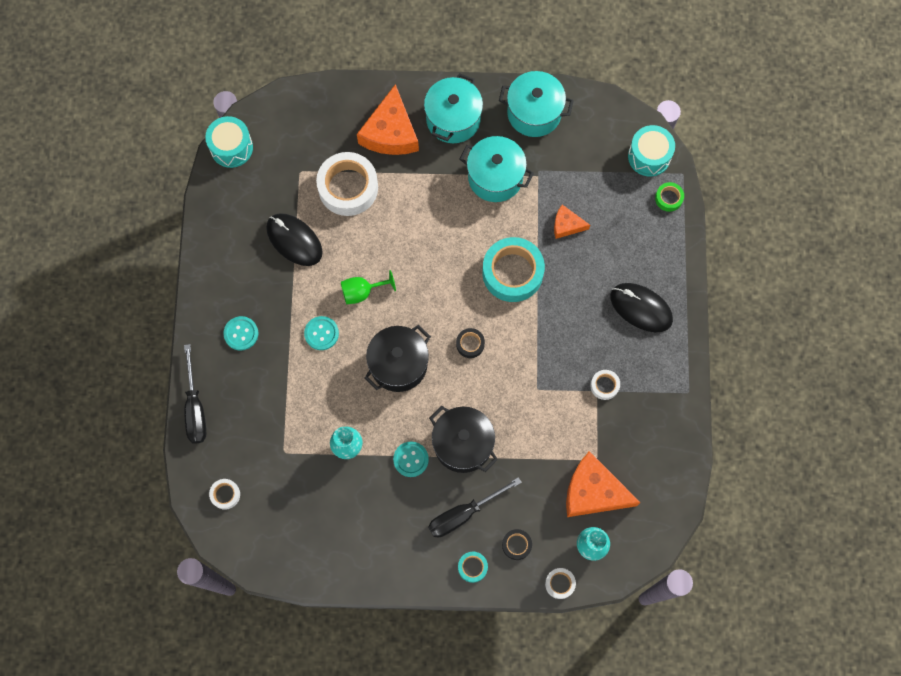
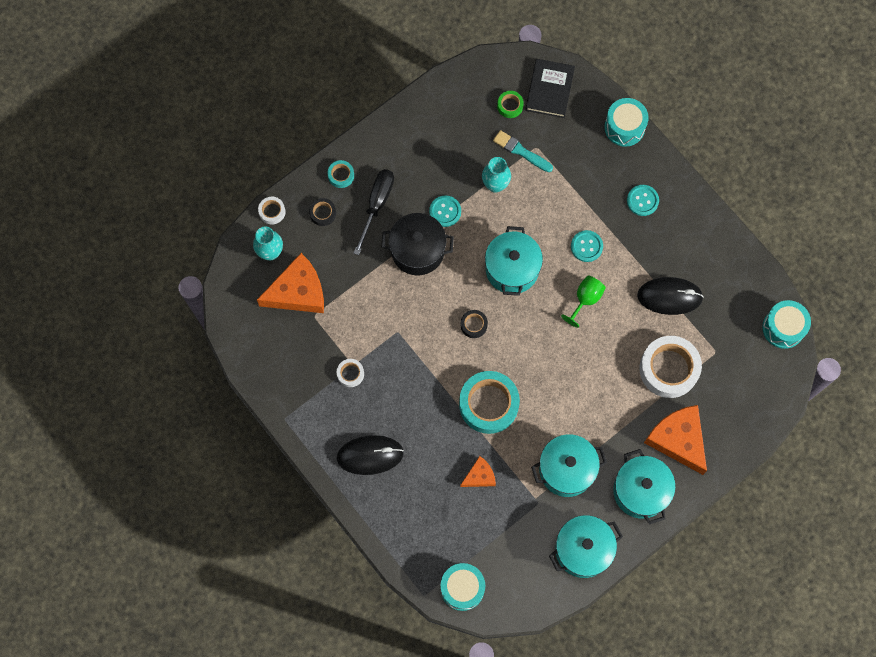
camera: 140 degrees right, 0 degrees up
black screwdriver [184,344,206,444] -> turquoise drum [604,98,649,147]
white tape [209,479,240,510] -> black book [525,59,575,118]
black pot [364,325,431,392] -> turquoise pot [485,226,543,296]
green tape [655,182,684,212] -> green tape moved to [497,91,524,118]
none -> turquoise brush [493,130,553,172]

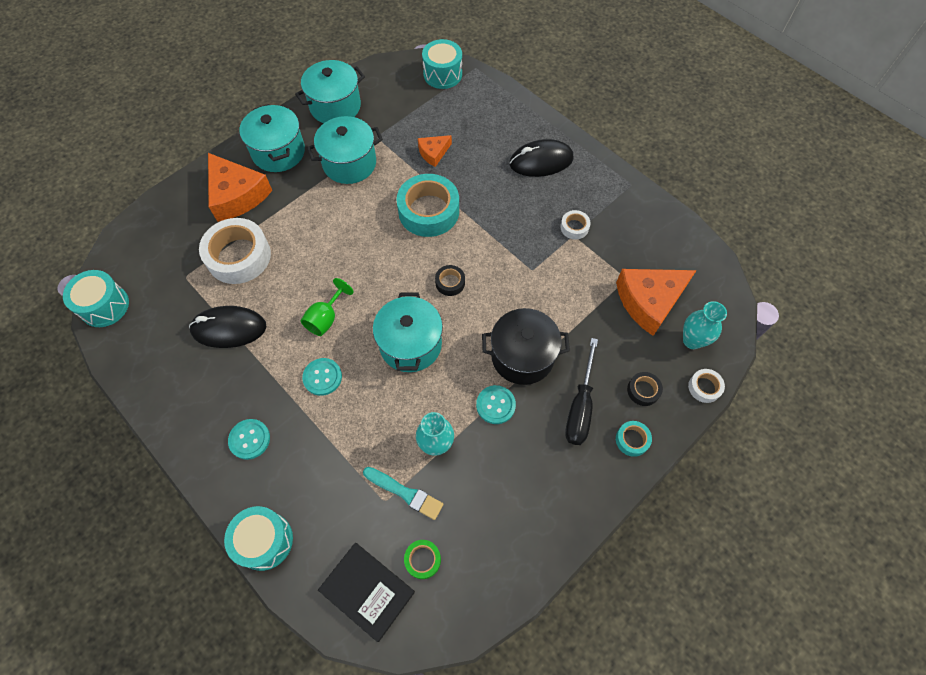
camera: 175 degrees right, 10 degrees down
black book [525,59,575,118] -> black book turned 60 degrees counterclockwise [318,543,415,642]

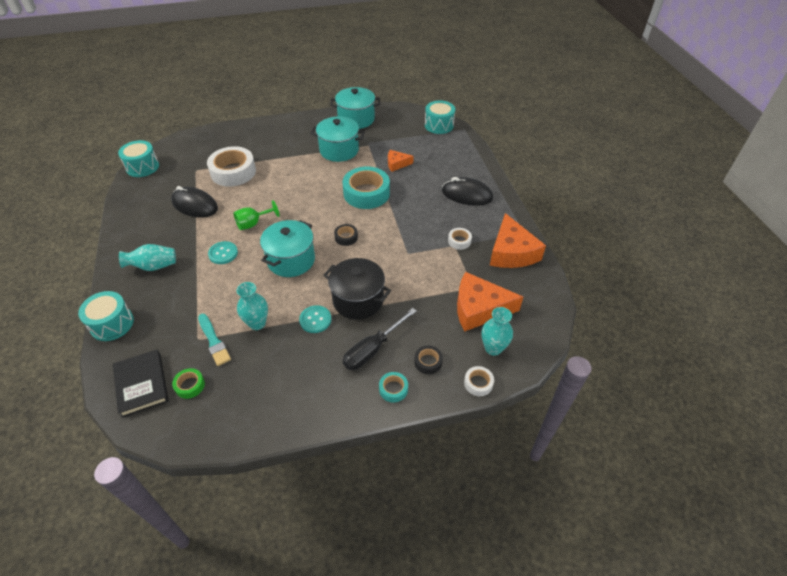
camera: 30 degrees right, 15 degrees down
orange cheese [208,153,272,222] -> orange cheese moved to [490,213,546,268]
turquoise button [228,419,270,460] -> turquoise vase [119,244,176,271]
turquoise pot [239,104,305,172] -> none

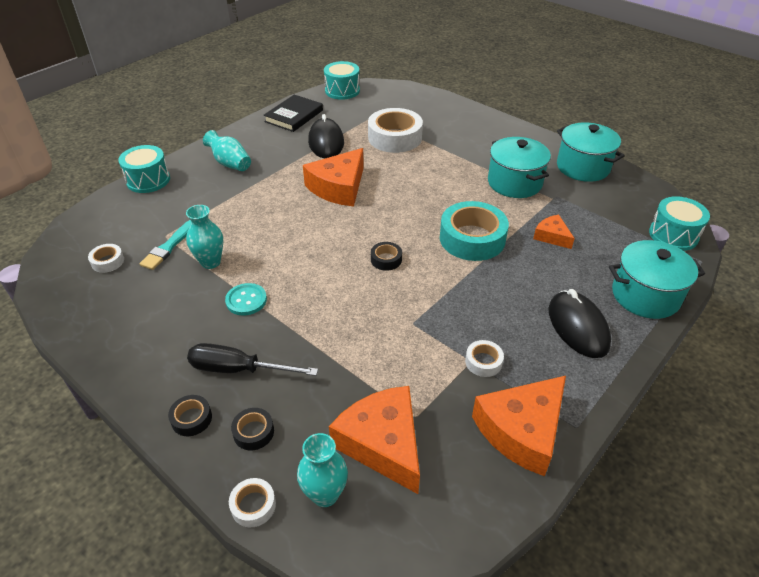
camera: 55 degrees right, 5 degrees down
black book [113,350,169,418] -> black book moved to [264,95,323,132]
green tape [172,368,205,399] -> white tape [88,244,124,273]
turquoise button [208,241,238,264] -> none
green goblet [233,200,280,230] -> orange cheese [303,148,364,207]
turquoise pot [260,220,315,277] -> turquoise pot moved to [609,240,705,319]
black pot [324,258,391,320] -> none
turquoise tape [379,372,408,402] -> black tape [168,395,212,436]

